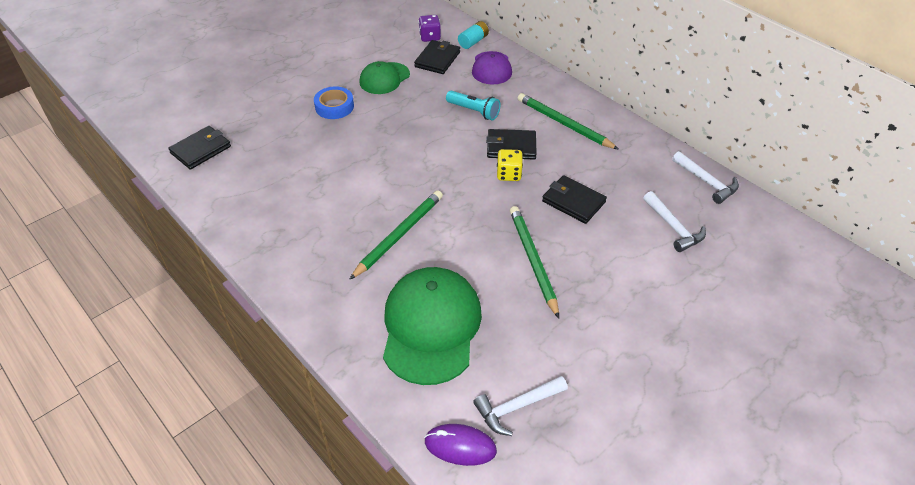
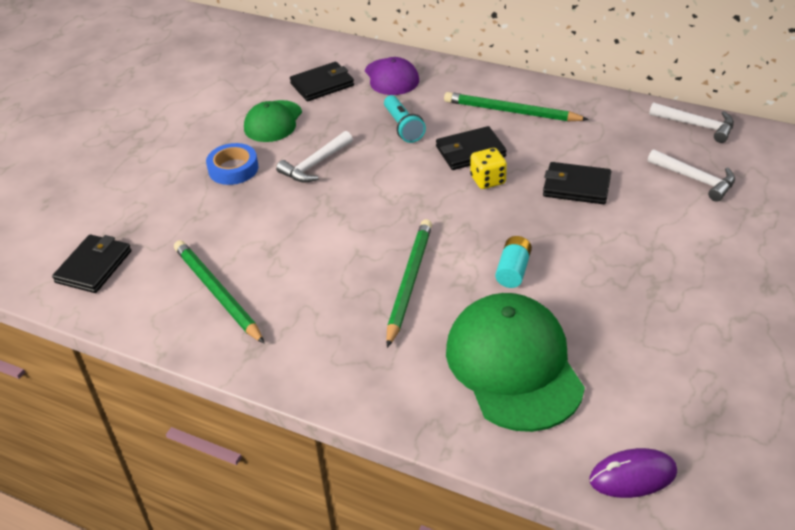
camera: 20 degrees left, 5 degrees down
black wallet [414,40,460,74] -> black wallet turned 60 degrees clockwise [290,62,354,101]
purple dice [418,15,441,42] -> none
turquoise flashlight [446,91,501,120] -> turquoise flashlight turned 60 degrees clockwise [384,95,426,143]
turquoise battery [458,21,489,49] -> turquoise battery moved to [495,236,532,288]
white hammer [473,376,568,436] -> white hammer moved to [276,131,353,183]
green pencil [510,206,559,319] -> green pencil moved to [174,240,265,344]

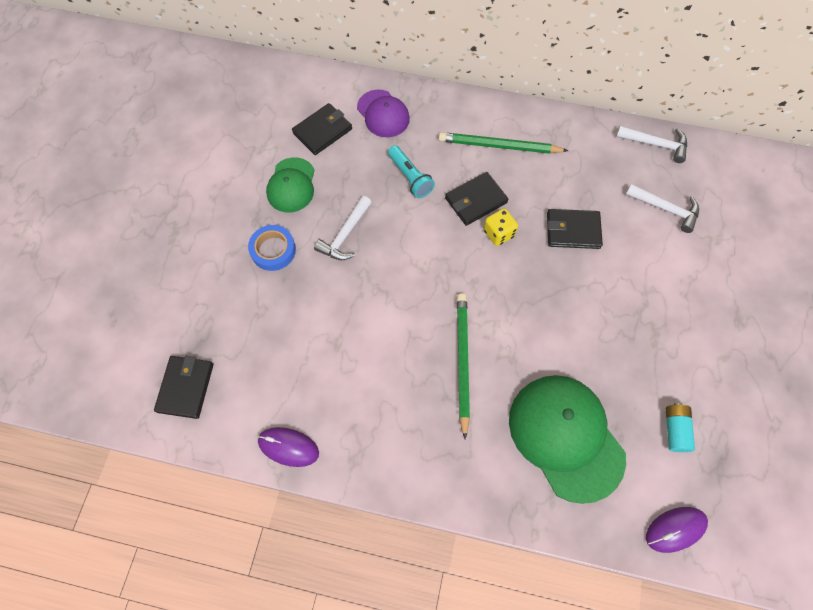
camera: 15 degrees left, 25 degrees up
green pencil [174,240,265,344] -> none
turquoise battery [495,236,532,288] -> turquoise battery moved to [666,403,695,452]
none -> purple mouse [258,427,319,467]

